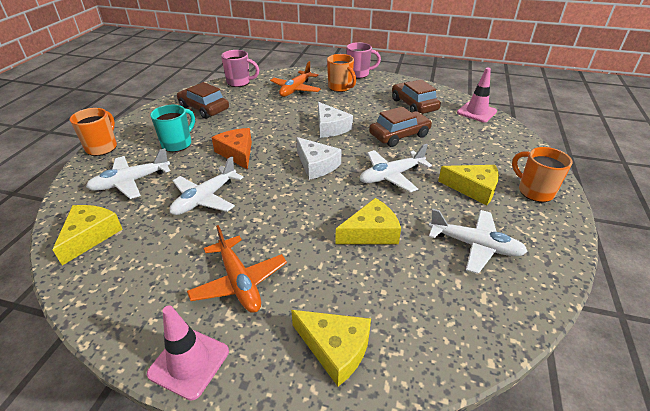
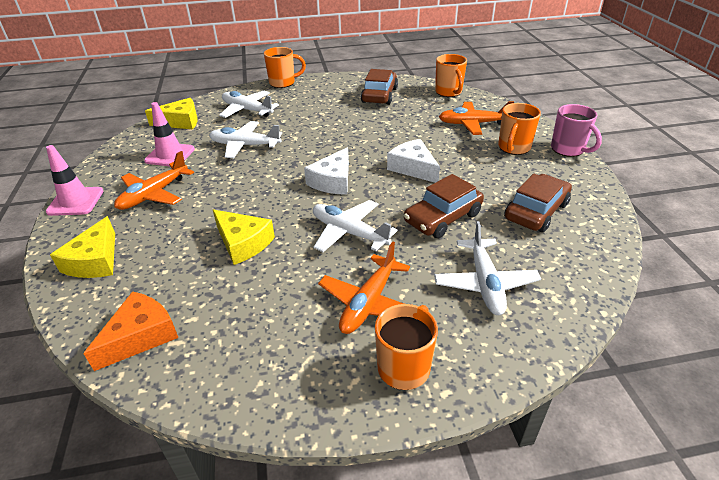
camera: 65 degrees right, 0 degrees up
turquoise mug [150,105,195,152] -> none
orange cheese [212,128,252,170] -> orange cheese moved to [83,291,179,371]
pink mug [221,50,259,87] -> orange mug [435,54,467,97]
white cheese [318,102,353,138] -> white cheese turned 105 degrees clockwise [387,139,440,183]
brown car [369,106,432,147] -> brown car turned 105 degrees clockwise [404,174,484,238]
white plane [429,209,528,274] -> white plane moved to [434,221,541,315]
yellow cheese [438,165,499,206] -> orange plane [318,241,410,334]
pink traffic cone [457,68,497,122] -> pink traffic cone moved to [144,102,195,166]

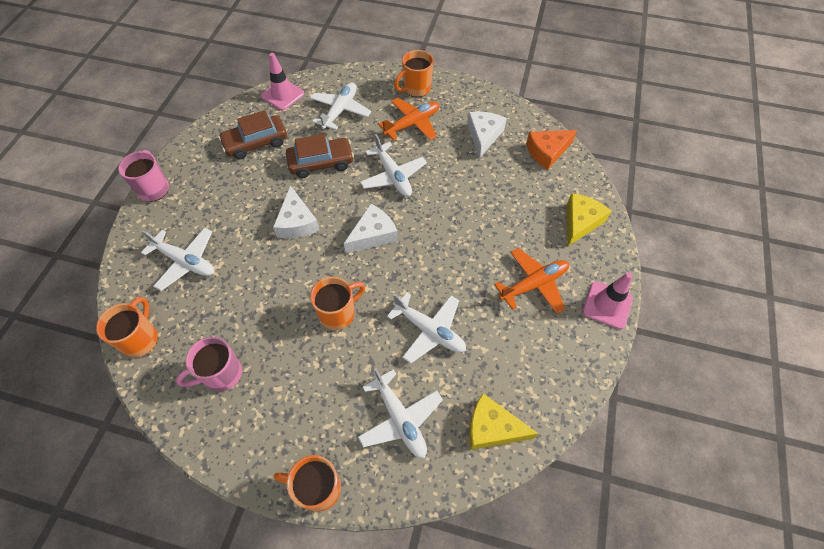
camera: 155 degrees left, 20 degrees up
pink traffic cone [144,102,195,166] -> pink traffic cone moved to [261,53,304,110]
yellow cheese [213,209,275,265] -> none
brown car [361,69,398,105] -> pink mug [176,337,242,391]
orange plane [439,101,514,135] -> white plane [141,228,214,291]
orange mug [498,103,541,155] -> orange mug moved to [310,277,365,330]
none -> white cheese [467,111,507,158]

